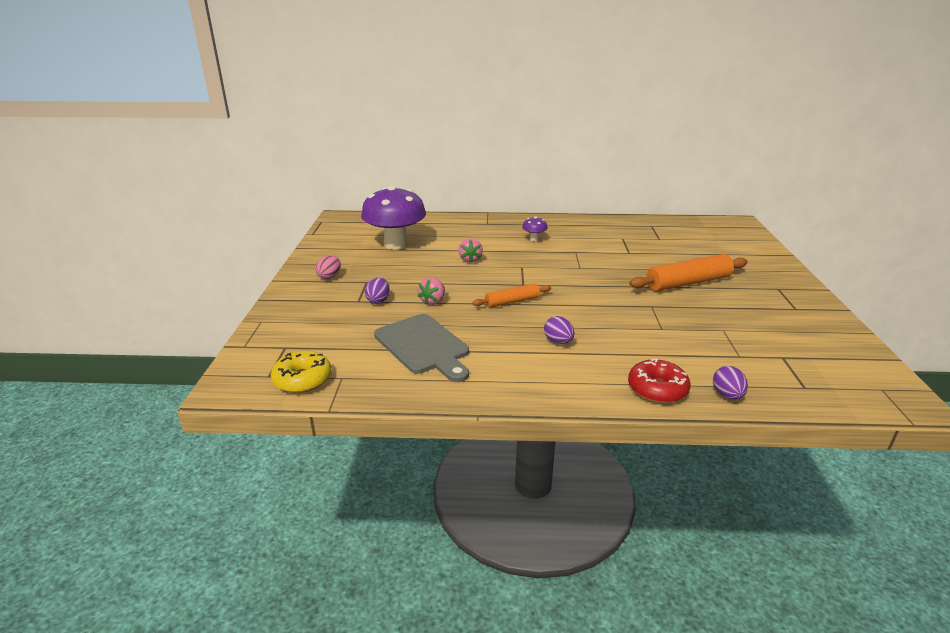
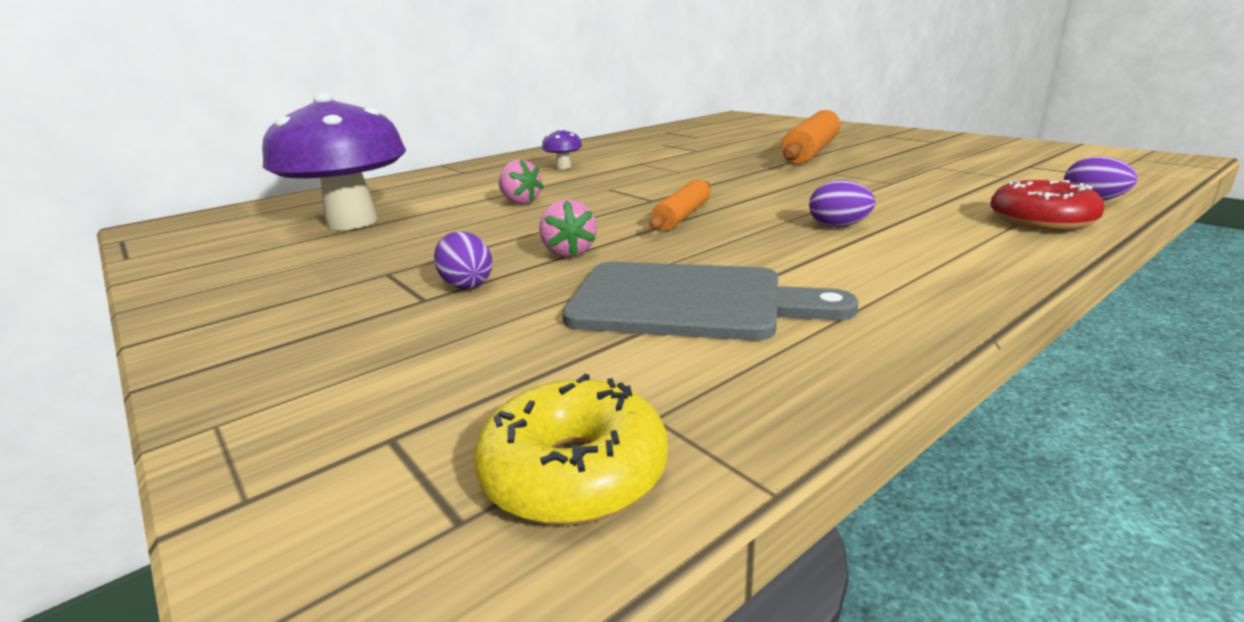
camera: 40 degrees left, 5 degrees down
pink egg [315,256,341,279] -> none

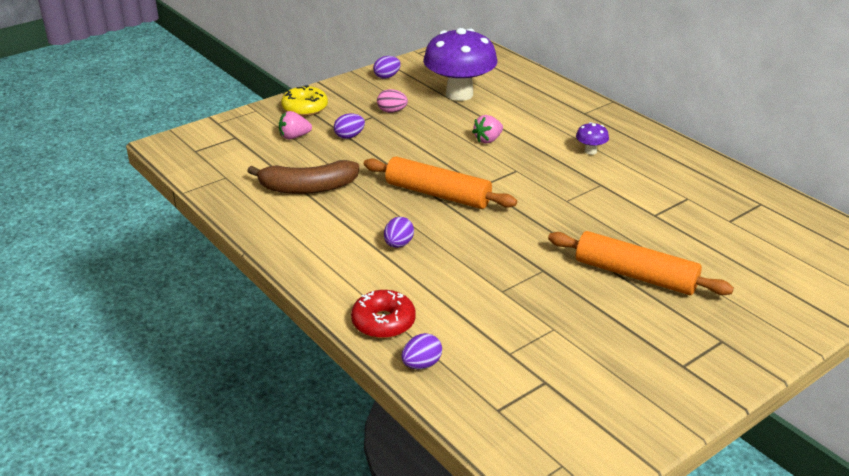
camera: 90 degrees right, 10 degrees up
yellow donut [474,374,668,525] -> yellow donut moved to [281,85,328,116]
pink strawberry [539,199,597,257] -> pink strawberry moved to [279,111,312,139]
grey cutting board [562,262,859,341] -> brown banana [247,160,359,194]
orange rolling pin [649,179,710,230] -> orange rolling pin [364,156,517,209], size x1.72
none -> purple egg [373,56,401,79]
none -> pink egg [377,89,408,113]

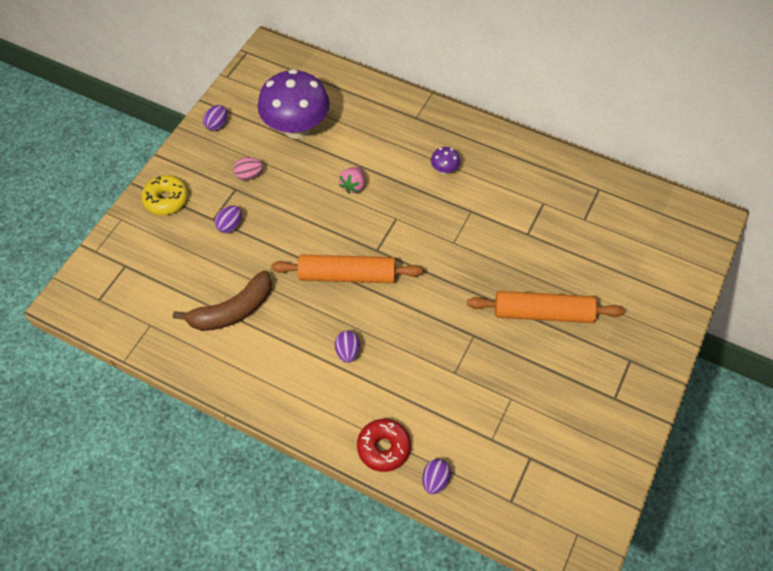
camera: 25 degrees left, 25 degrees up
pink strawberry [279,111,312,139] -> none

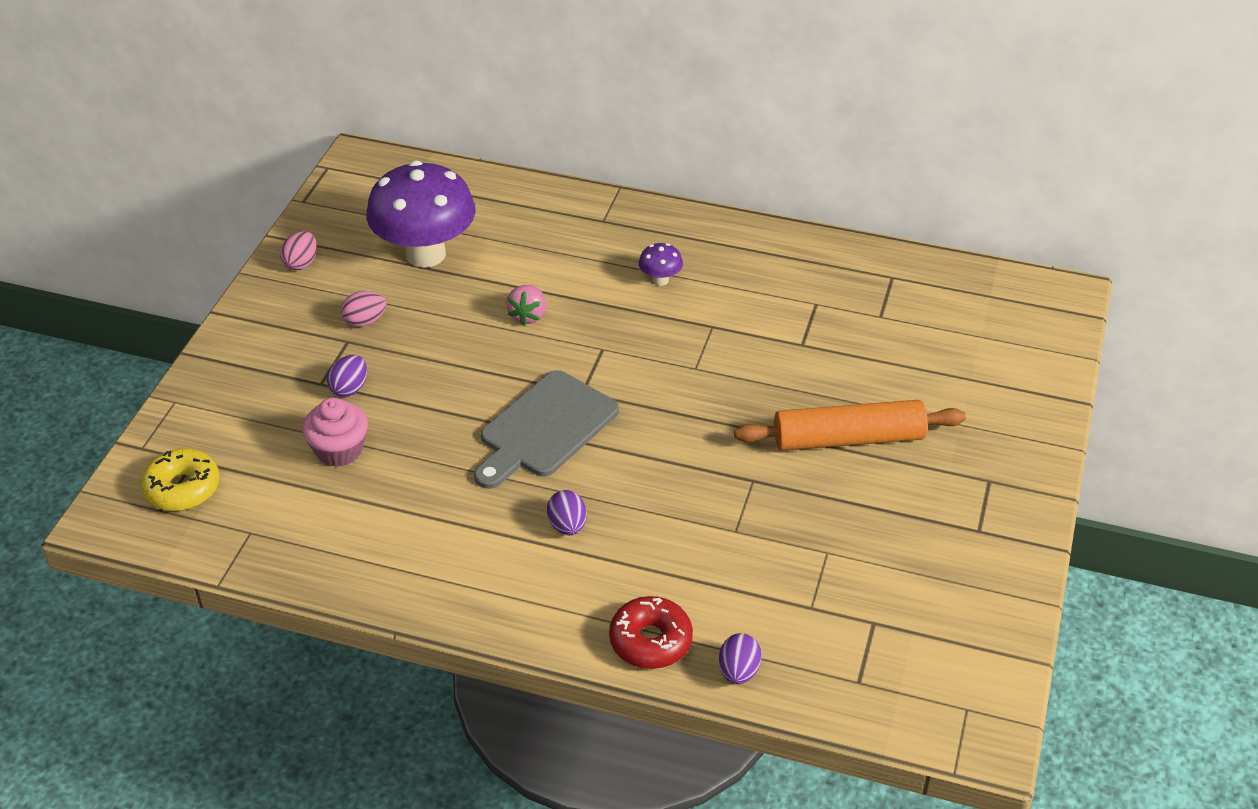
camera: 10 degrees left, 15 degrees down
yellow donut [141,175,188,215] -> yellow donut moved to [140,448,220,511]
brown banana [173,270,272,331] -> none
purple egg [203,105,228,131] -> pink egg [280,231,317,270]
orange rolling pin [271,255,423,283] -> grey cutting board [474,370,619,489]
none -> pink cupcake [302,398,368,467]

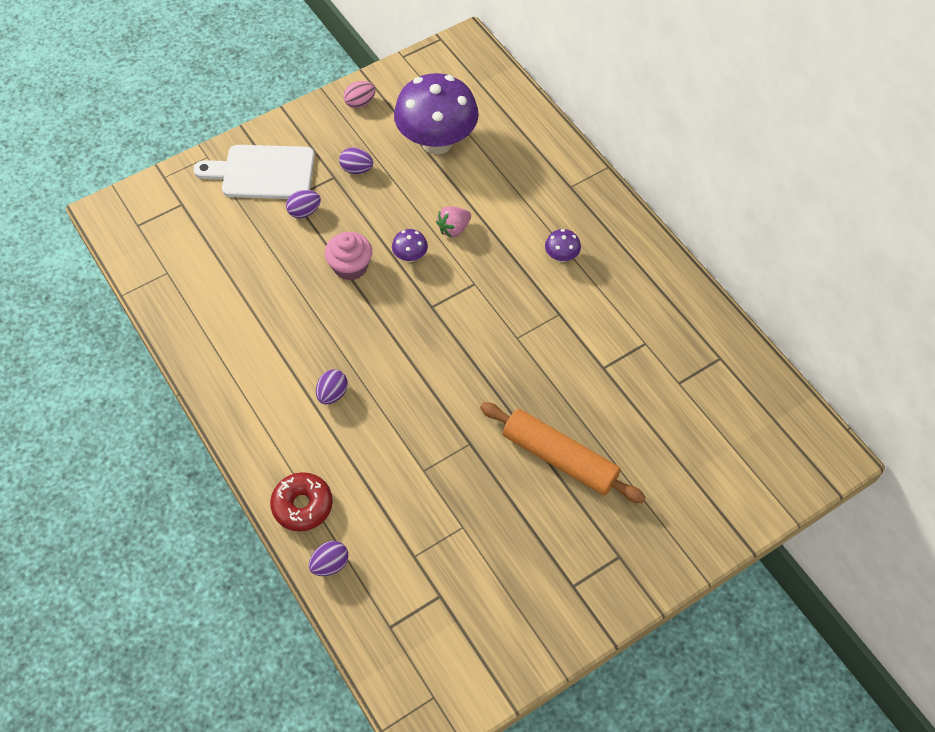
camera: 40 degrees right, 15 degrees up
yellow donut [140,448,220,511] -> none
pink cupcake [302,398,368,467] -> pink cupcake moved to [325,232,372,281]
pink egg [341,291,387,327] -> purple egg [339,147,373,174]
grey cutting board [474,370,619,489] -> none
none -> white cutting board [194,145,315,199]
none -> purple mushroom [392,229,428,262]

